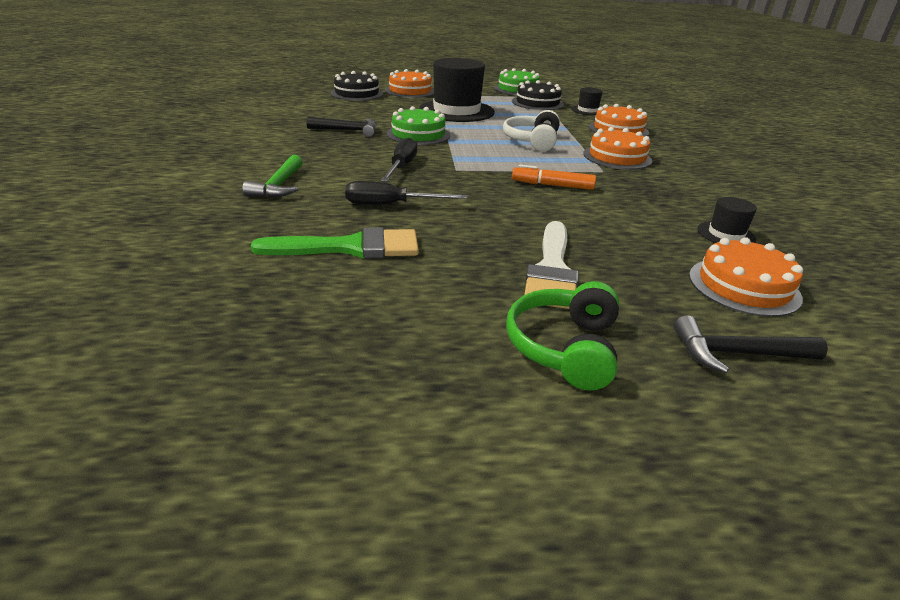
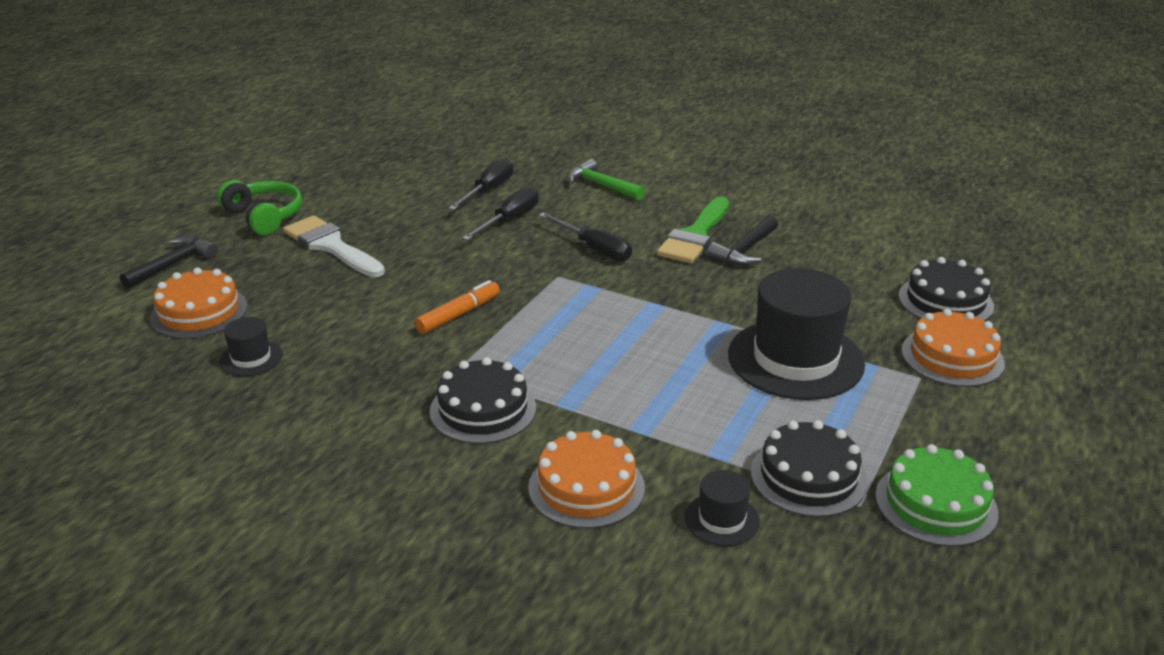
camera: 125 degrees right, 0 degrees up
green brush [251,227,419,258] -> green brush moved to [657,197,729,263]
green cake [387,106,450,145] -> none
white headphones [503,110,560,151] -> none
orange cake [583,127,652,170] -> black cake [430,357,536,444]
none -> black screwdriver [448,158,513,210]

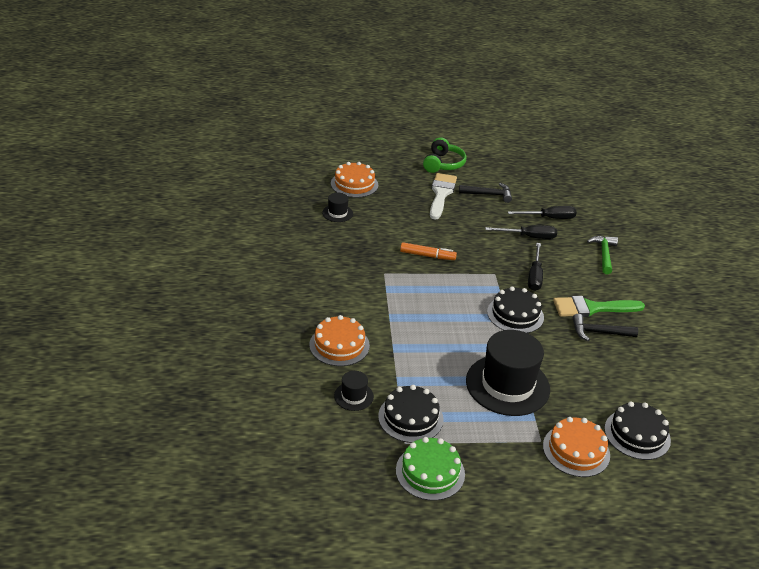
camera: 55 degrees right, 5 degrees up
black hammer [120,236,218,289] -> black hammer moved to [459,183,512,203]
black cake [430,357,536,444] -> black cake moved to [487,286,544,333]

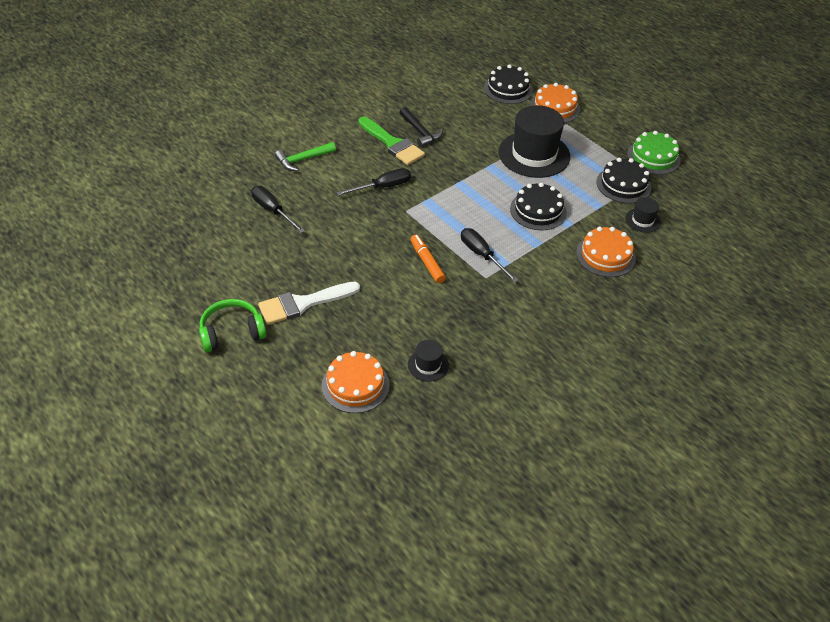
camera: 125 degrees left, 10 degrees up
black hammer [459,183,512,203] -> none
black screwdriver [485,225,557,239] -> black screwdriver moved to [461,228,518,283]
black cake [487,286,544,333] -> black cake moved to [510,182,567,230]

